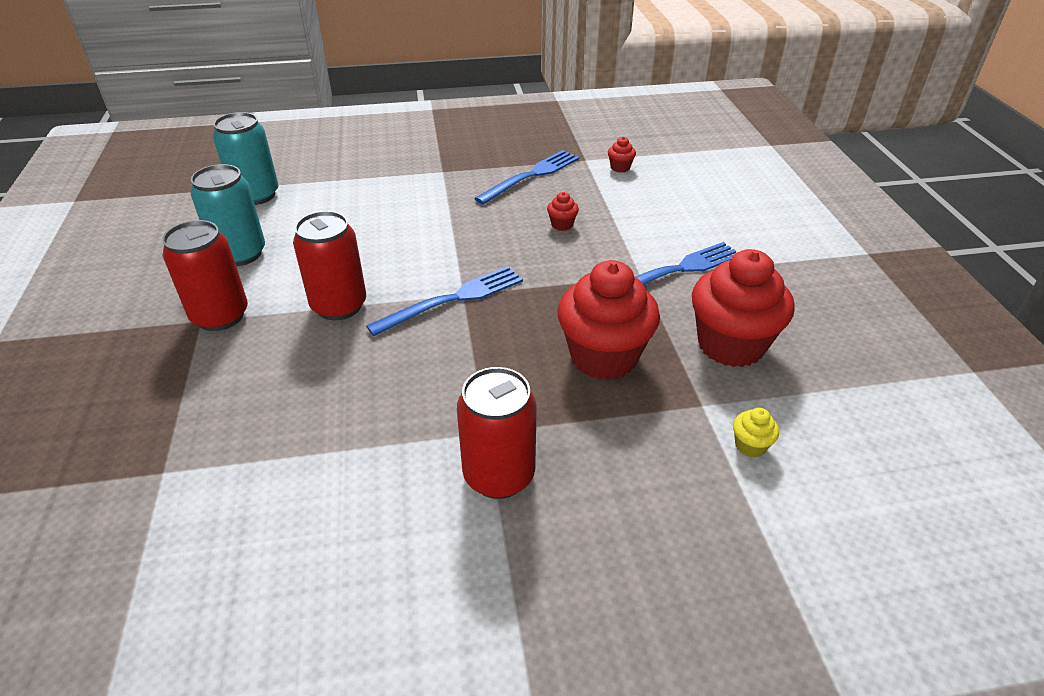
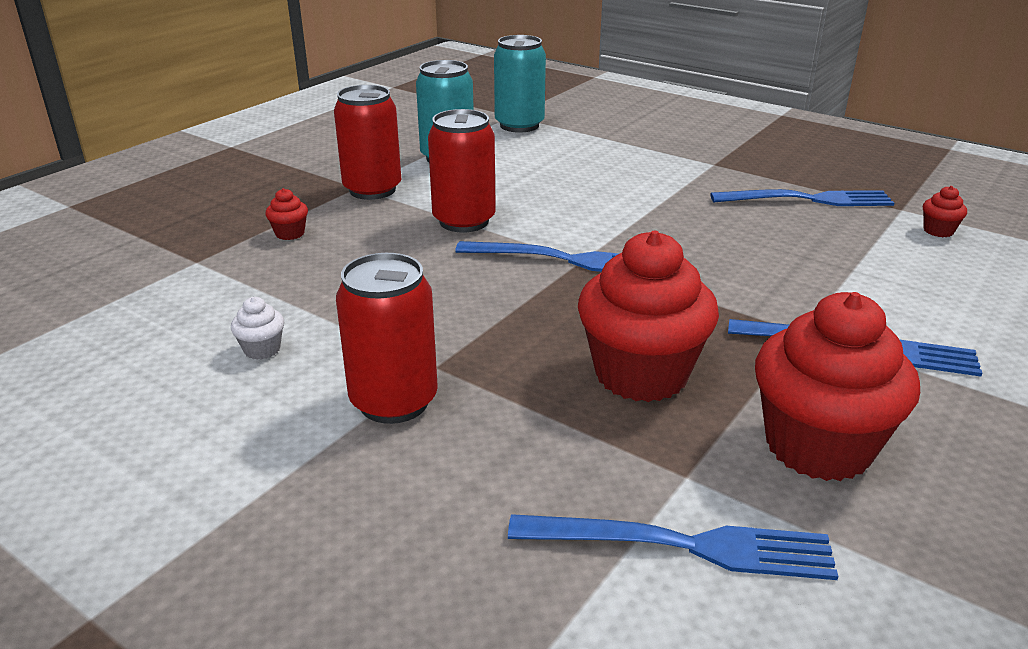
camera: 45 degrees right, 10 degrees down
red cupcake [547,192,579,231] -> red cupcake moved to [265,188,308,240]
yellow cupcake [733,408,779,458] -> blue fork [508,514,838,580]
none -> white cupcake [231,297,284,360]

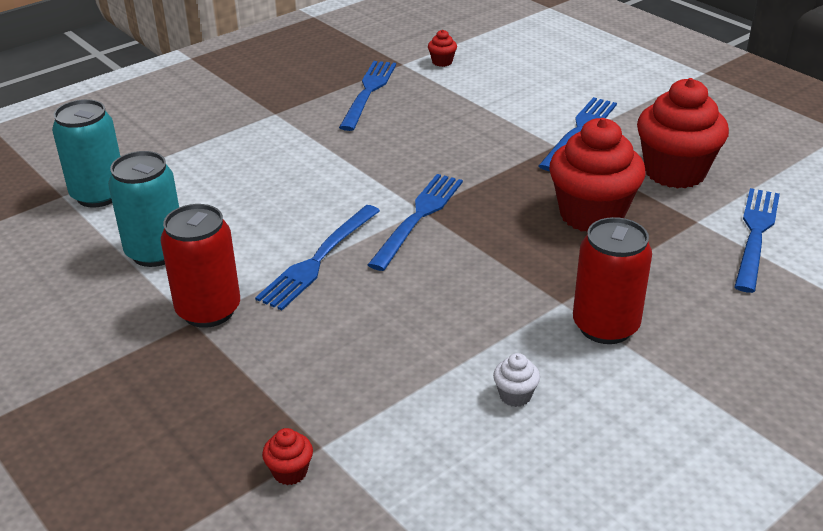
camera: 75 degrees left, 5 degrees up
red cupcake [265,188,308,240] -> red cupcake moved to [262,428,313,485]
red can [428,109,496,233] -> blue fork [255,205,380,310]

